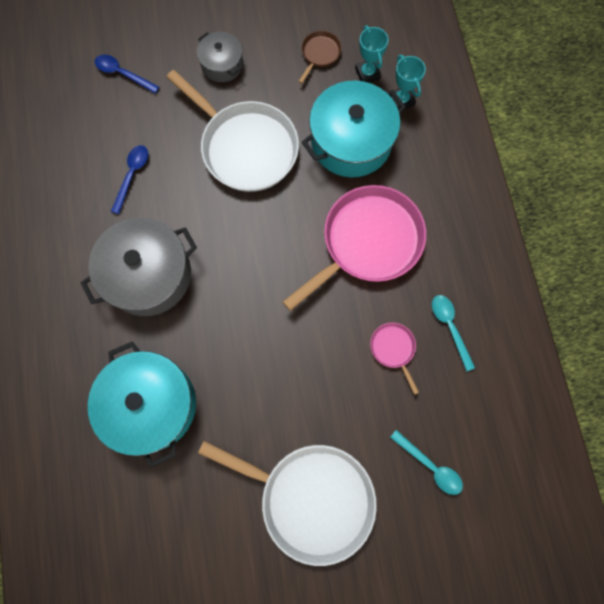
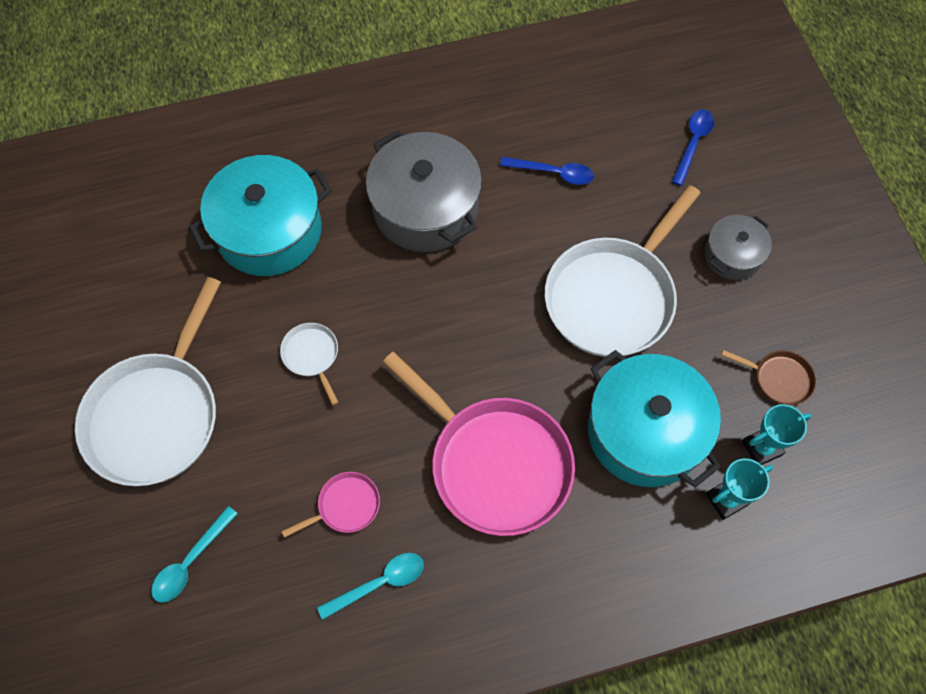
camera: 85 degrees right, 10 degrees down
none -> white pan [280,323,339,405]

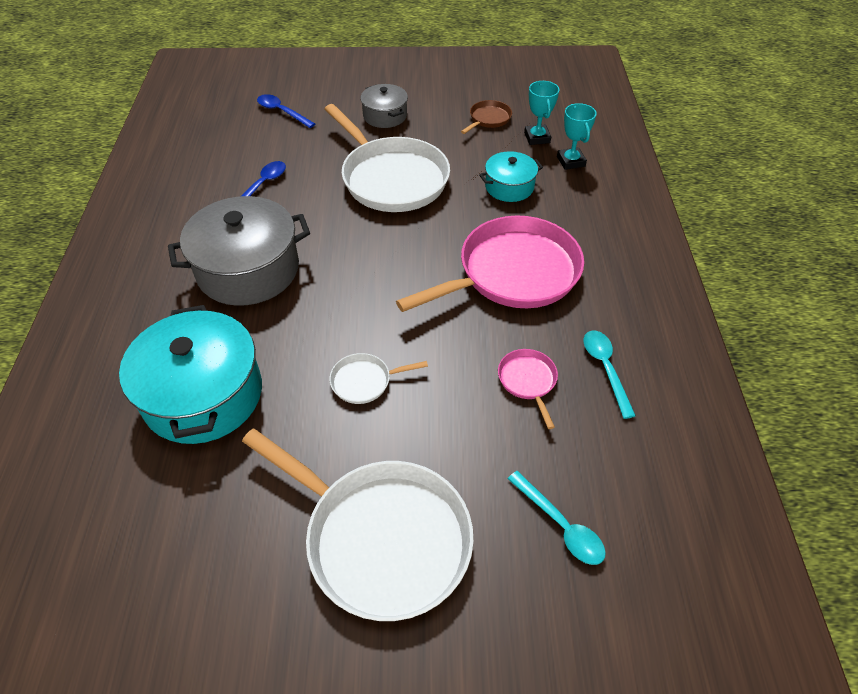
camera: 75 degrees left, 15 degrees down
turquoise pot [588,350,721,488] -> turquoise pot [479,151,543,202], size x0.54

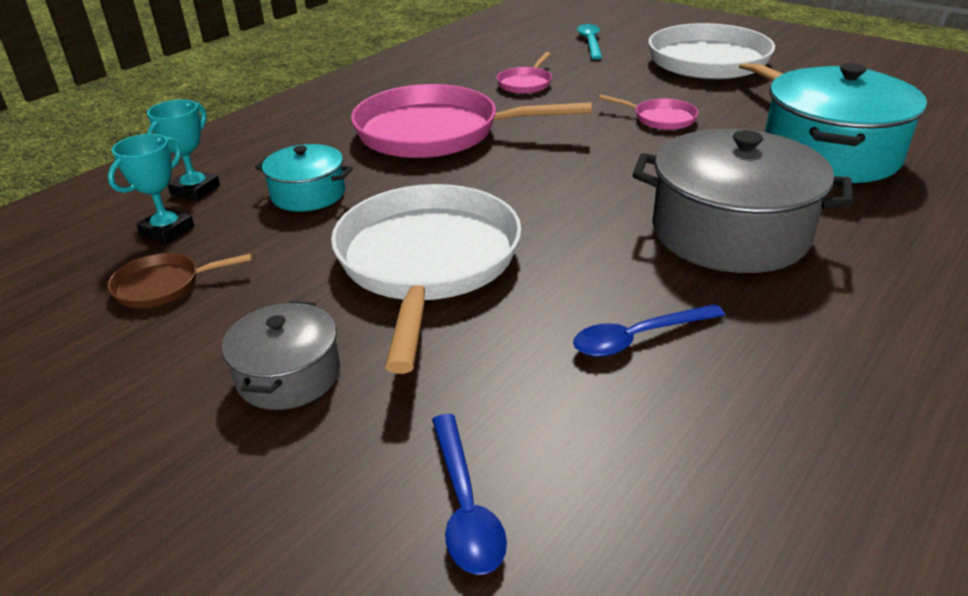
camera: 140 degrees left, 15 degrees down
white pan [329,353,428,404] -> pink pan [599,95,698,130]
turquoise spoon [584,331,636,419] -> none

